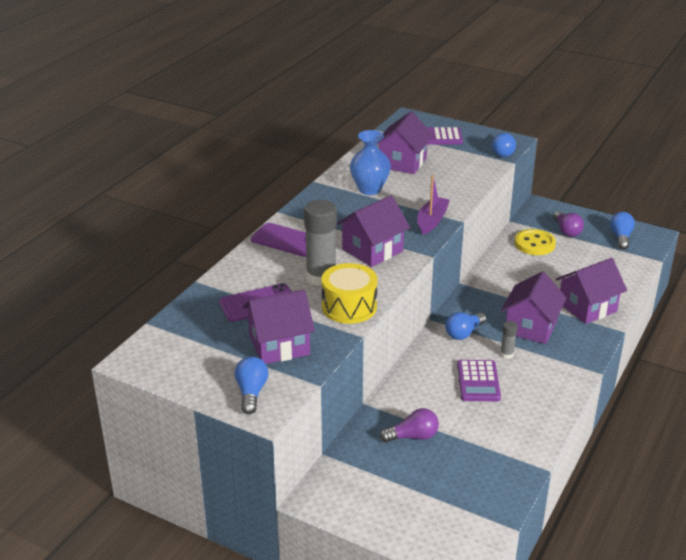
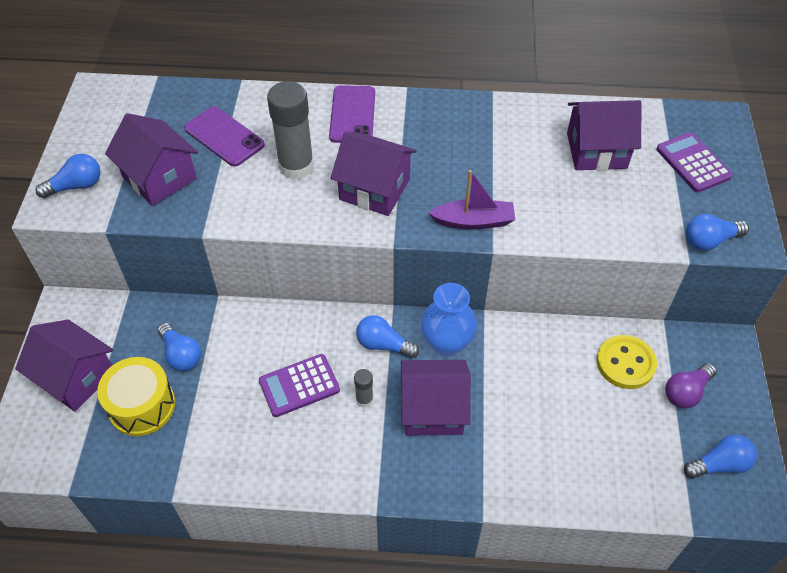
camera: 65 degrees right, 20 degrees up
yellow drum [321,263,378,324] -> yellow drum moved to [97,357,175,436]
blue vase [350,130,391,195] -> blue vase moved to [421,283,477,356]
purple light bulb [380,408,439,442] -> blue light bulb [158,323,201,371]
purple house [556,258,627,324] -> purple house moved to [15,319,113,412]

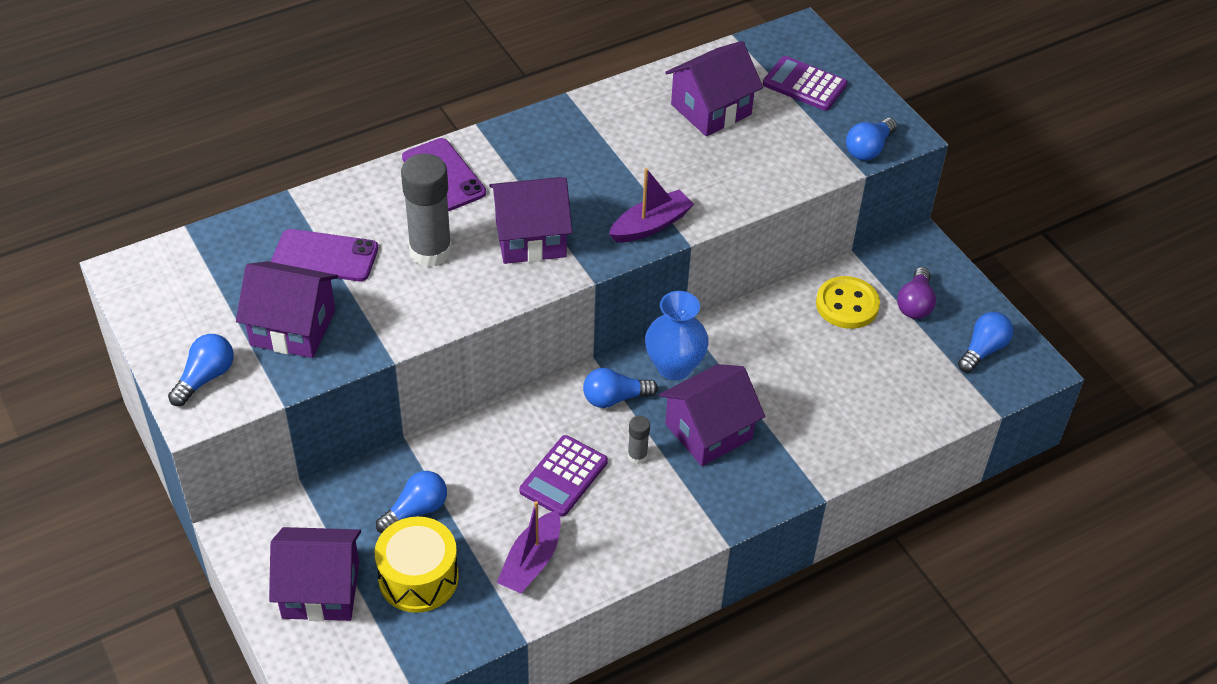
camera: 35 degrees left, 5 degrees down
blue light bulb [158,323,201,371] -> blue light bulb turned 60 degrees counterclockwise [376,471,447,533]
none -> purple boat [497,501,561,594]

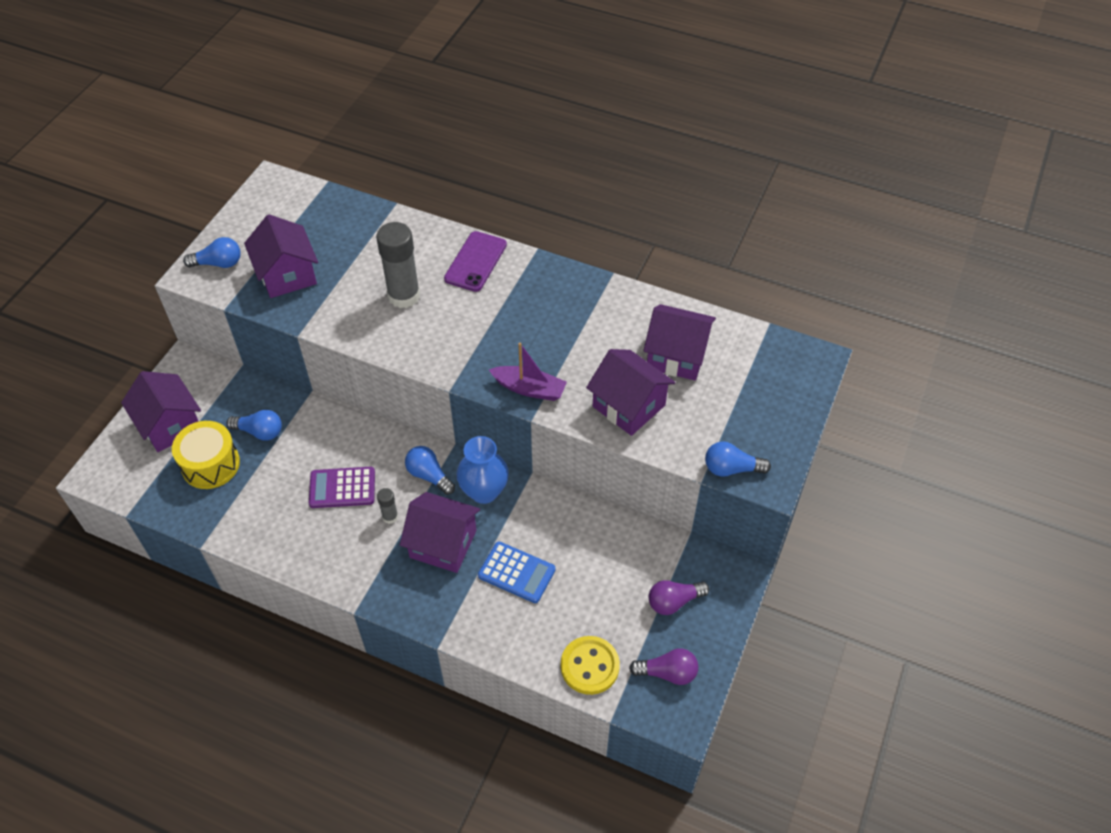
camera: 55 degrees right, 5 degrees up
purple phone [271,229,378,281] -> none
purple house [489,177,573,264] -> purple house moved to [586,349,676,436]
purple boat [497,501,561,594] -> none
purple calculator [763,56,847,111] -> none
yellow button [816,276,880,329] -> yellow button moved to [561,636,620,695]
blue light bulb [958,312,1013,373] -> purple light bulb [629,648,698,685]
none -> blue calculator [478,542,555,603]

